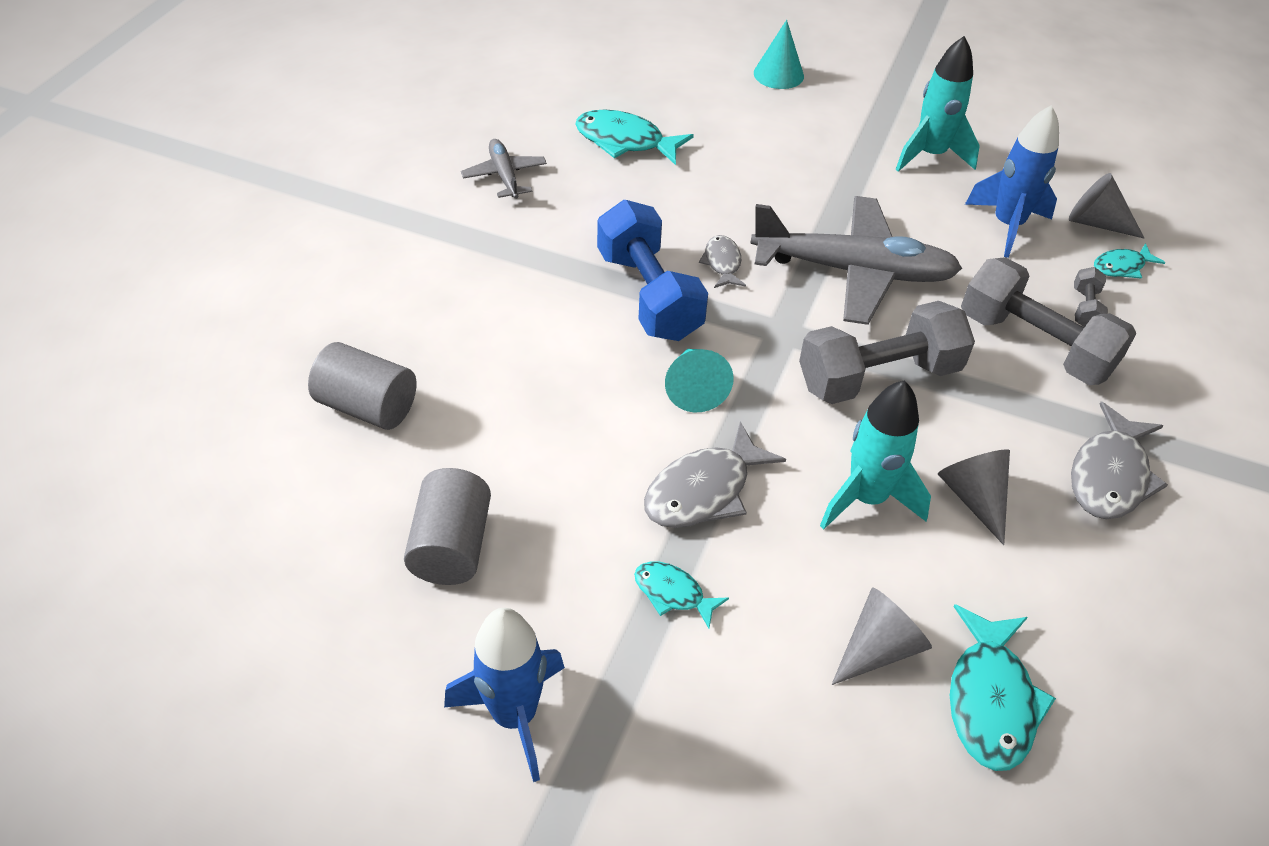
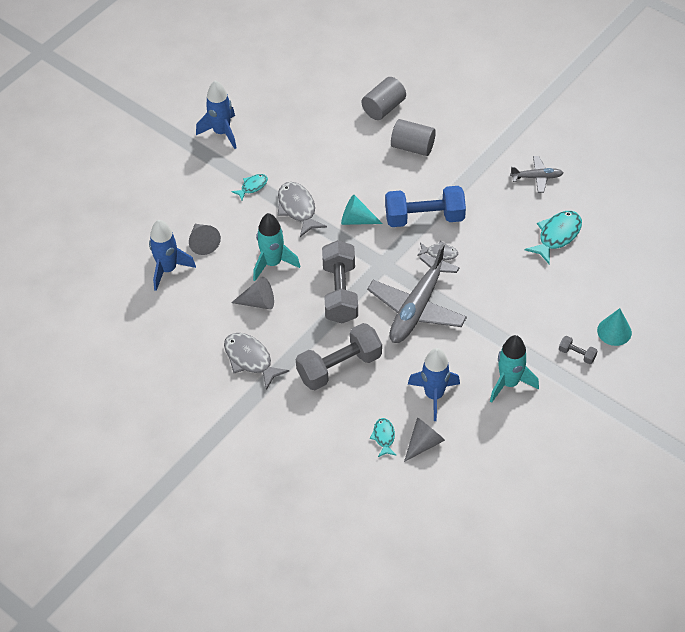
camera: 110 degrees right, 5 degrees up
grey cylinder [404,468,491,585] -> grey cylinder moved to [391,119,436,156]
turquoise fish [950,604,1056,771] -> blue rocket [149,220,196,291]
grey dumbbell [1074,267,1108,327] -> grey dumbbell moved to [559,336,598,364]

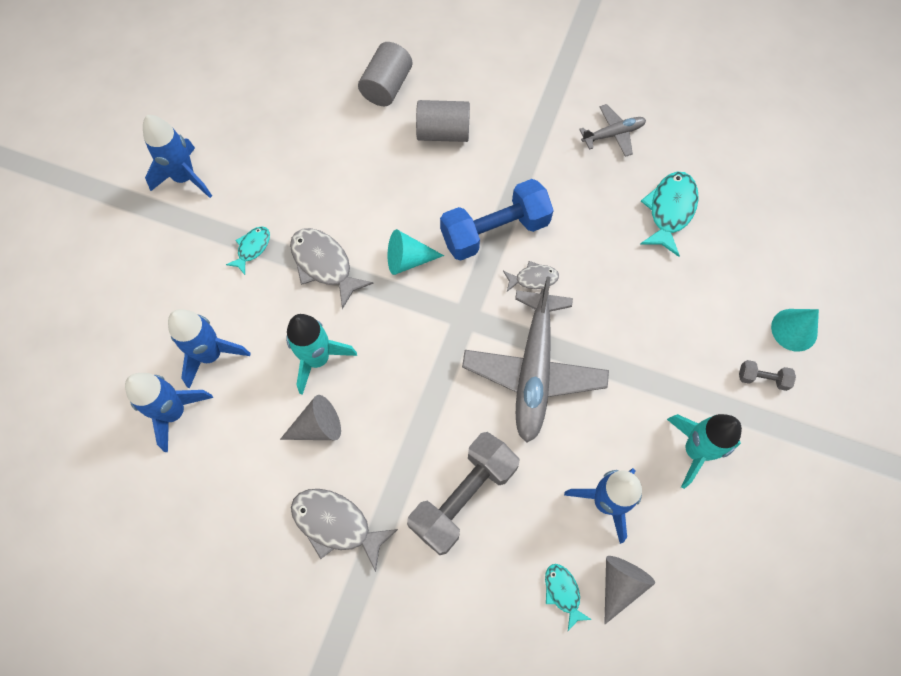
camera: 20 degrees left, 15 degrees up
grey cone [189,224,221,255] -> blue rocket [168,309,250,389]
grey dumbbell [322,240,358,324] -> none

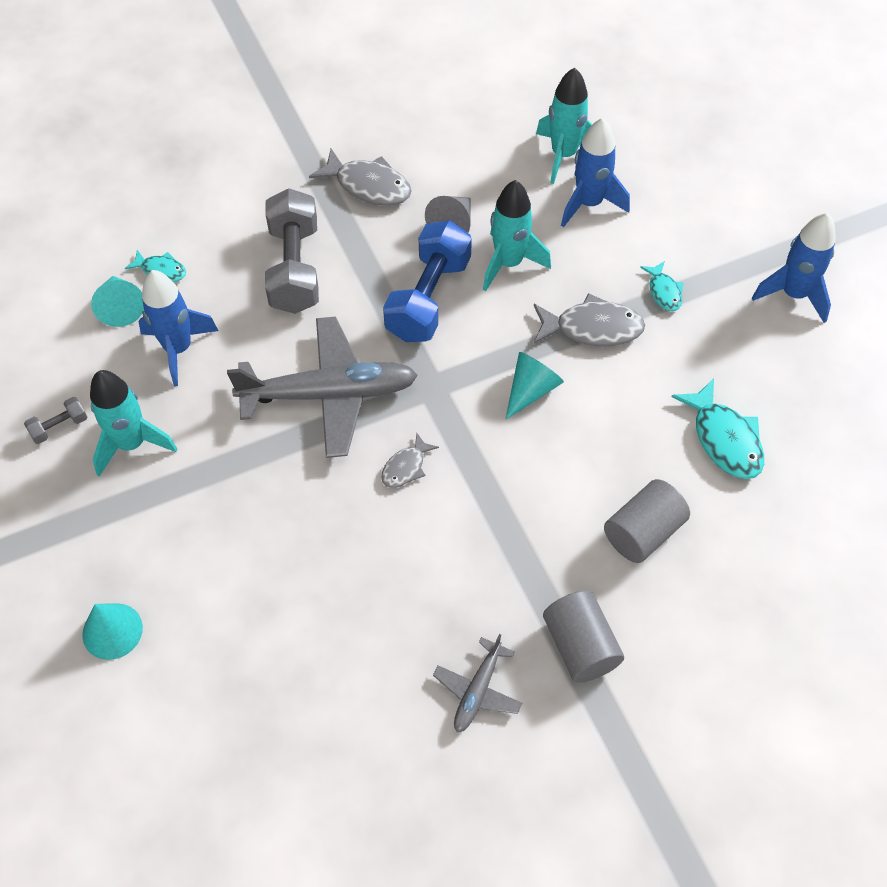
camera: 135 degrees right, 10 degrees down
blue rocket [125,373,213,452] -> turquoise rocket [536,67,592,184]
grey fish [291,489,398,572] -> grey fish turned 45 degrees clockwise [309,149,411,206]
grey cylinder [358,42,412,106] -> grey cylinder moved to [543,590,624,683]
blue dumbbell [440,179,554,260] -> blue dumbbell moved to [383,221,472,342]
grey plane [462,276,609,443] -> grey plane turned 120 degrees clockwise [227,317,418,458]
grey cone [604,556,655,625] -> turquoise cone [91,276,144,327]
turquoise fish [640,172,699,257] -> turquoise fish moved to [671,379,764,479]
grey dumbbell [739,360,796,391] -> grey dumbbell moved to [24,397,87,444]

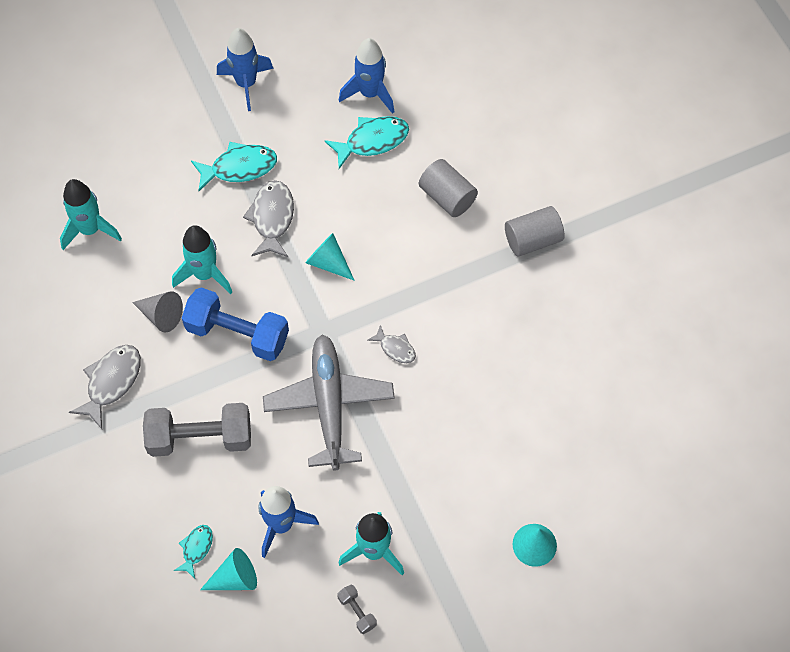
camera: 90 degrees left, 5 degrees up
grey plane [433,634,522,732] -> none
blue rocket [561,118,630,227] -> blue rocket moved to [339,38,394,114]
turquoise fish [640,261,684,311] -> turquoise fish [191,142,277,191], size x1.75

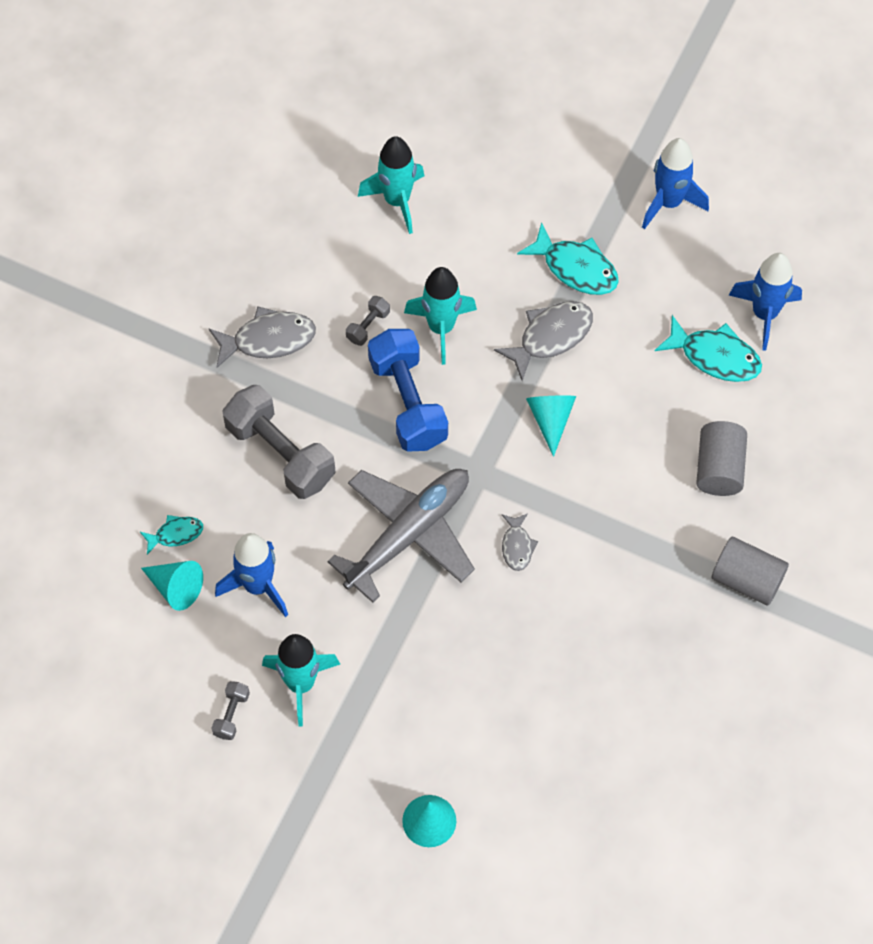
camera: 50 degrees right, 0 degrees up
grey cone [132,291,183,332] -> grey dumbbell [346,296,390,346]

